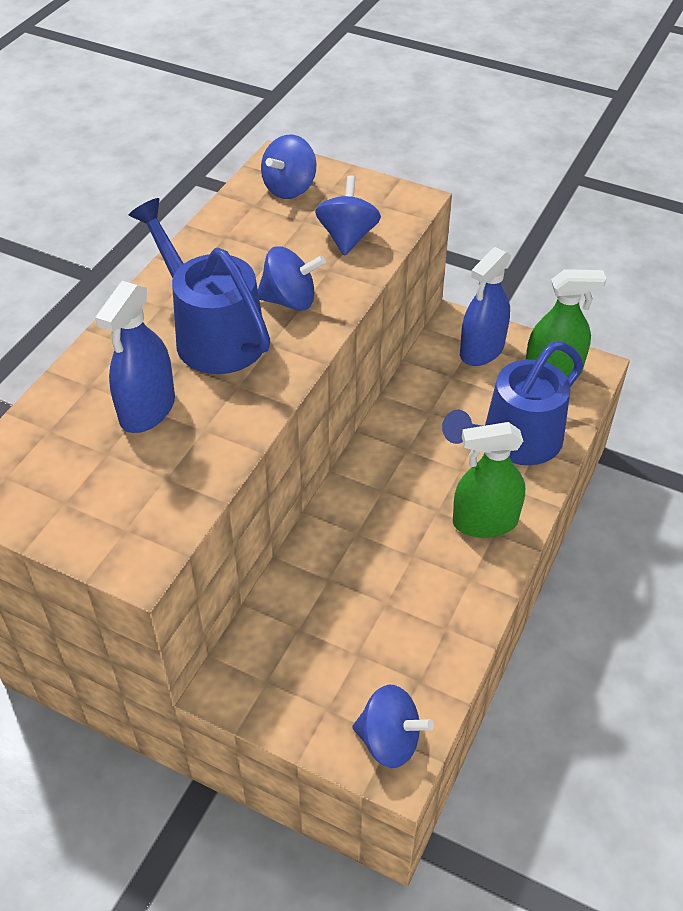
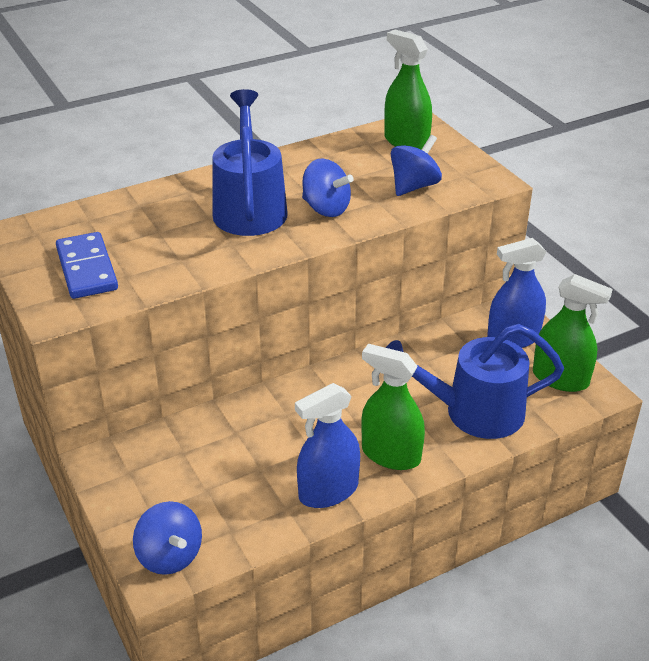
camera: 35 degrees right, 10 degrees down
blue spray bottle [95,281,175,433] -> blue spray bottle moved to [295,383,360,508]
blue spinning top [261,135,316,199] -> green spray bottle [384,30,432,150]
none -> blue domino [56,232,118,299]

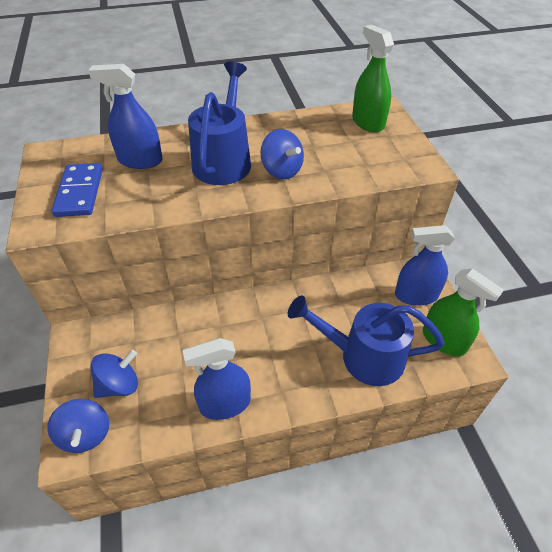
camera: 15 degrees right, 10 degrees up
green spray bottle [361,344,425,470] -> none
blue spinning top [391,135,442,196] -> blue spinning top moved to [90,350,138,398]
none -> blue spray bottle [88,64,163,169]

